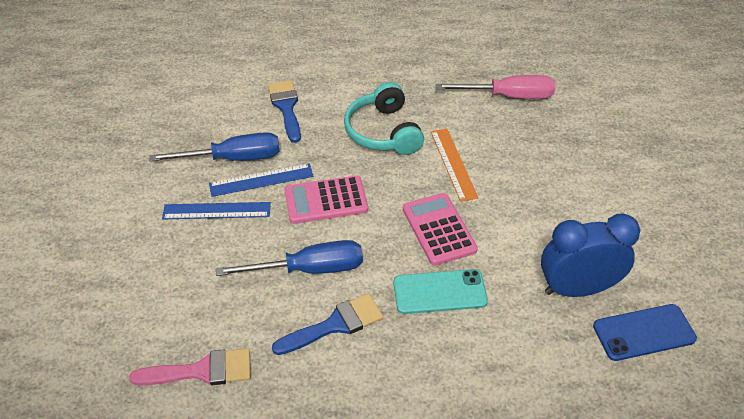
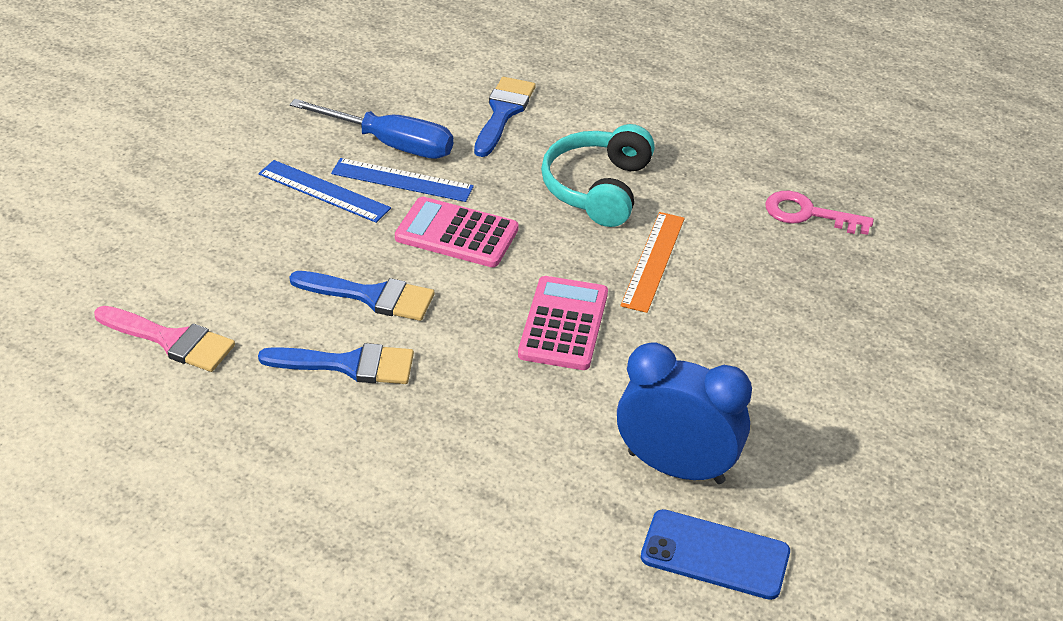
camera: 30 degrees right, 5 degrees down
blue screwdriver [216,240,363,276] -> blue brush [289,271,434,321]
turquoise phone [394,269,488,314] -> none
pink screwdriver [436,75,555,99] -> pink key [765,191,874,235]

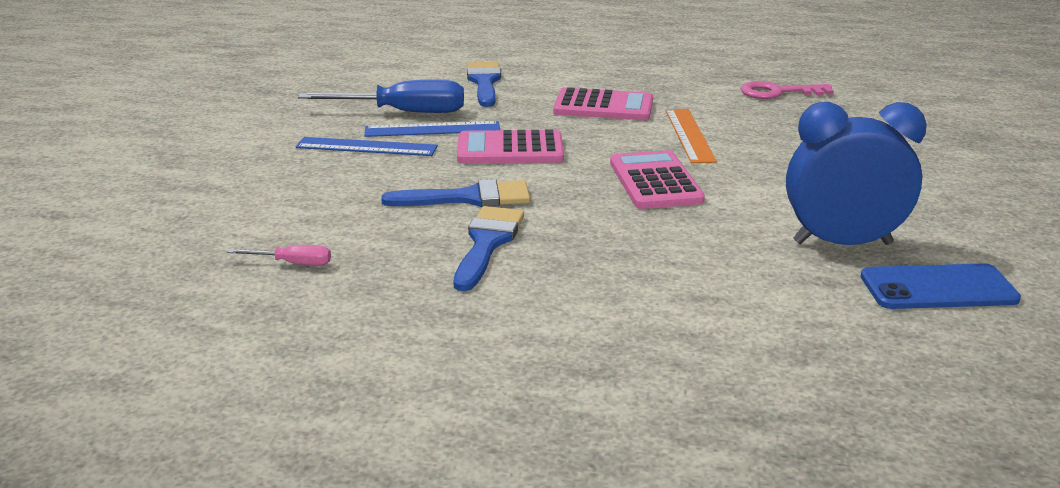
camera: 20 degrees left, 15 degrees down
pink brush [94,306,235,372] -> pink screwdriver [228,245,331,265]
blue brush [258,343,414,384] -> blue brush turned 60 degrees counterclockwise [454,206,524,291]
turquoise headphones [541,124,655,227] -> pink calculator [553,87,653,120]

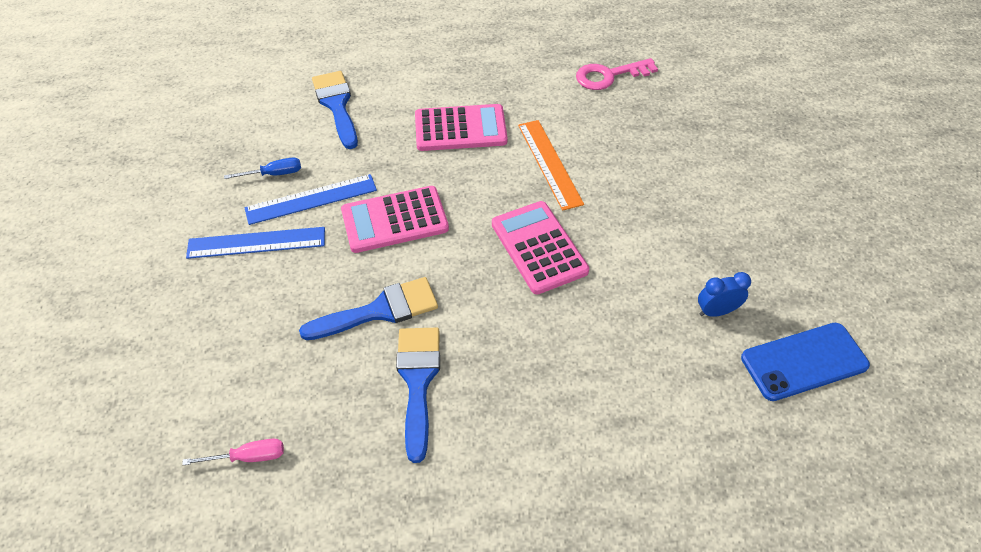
camera: 15 degrees left, 25 degrees up
blue screwdriver [298,80,464,113] -> blue screwdriver [224,158,301,179], size x0.47
blue clock [786,102,927,245] -> blue clock [698,272,751,317], size x0.44

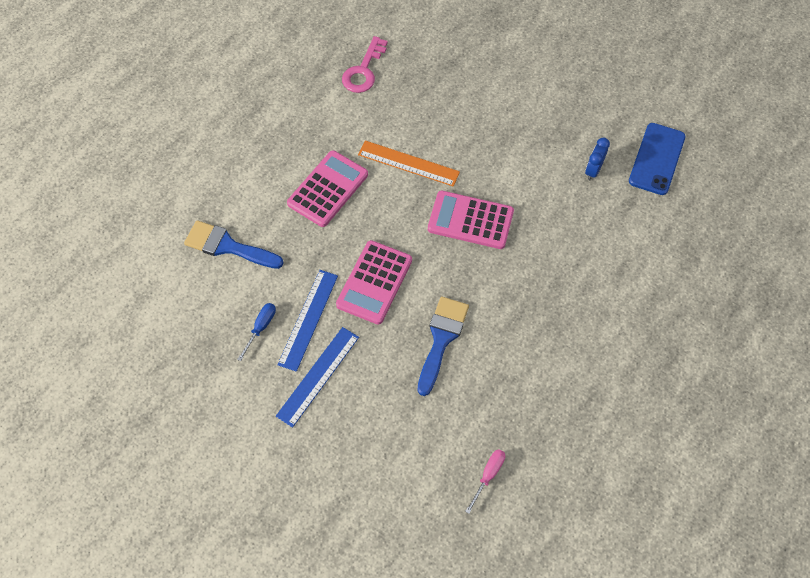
camera: 50 degrees left, 10 degrees up
blue brush [396,328,440,463] -> none

